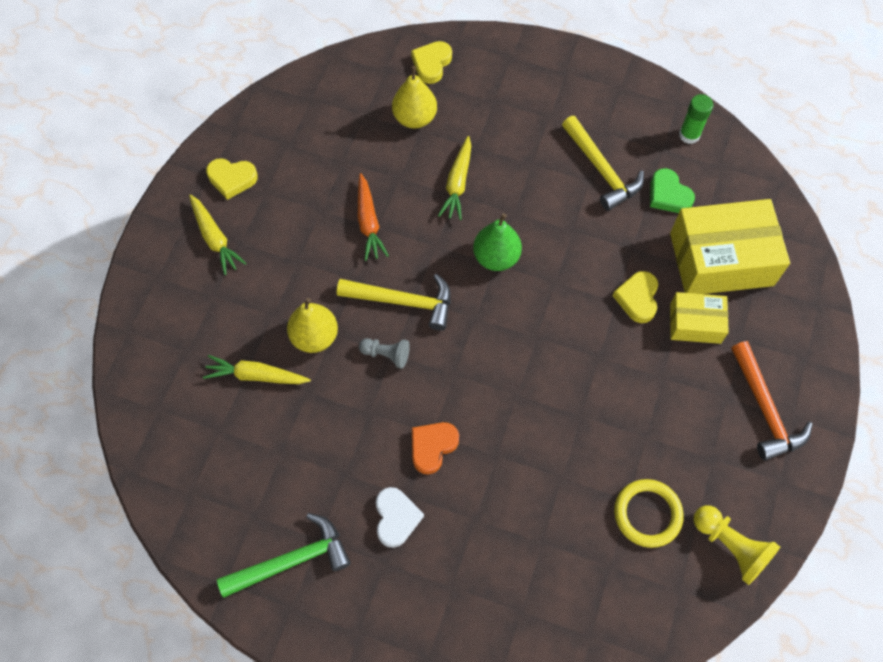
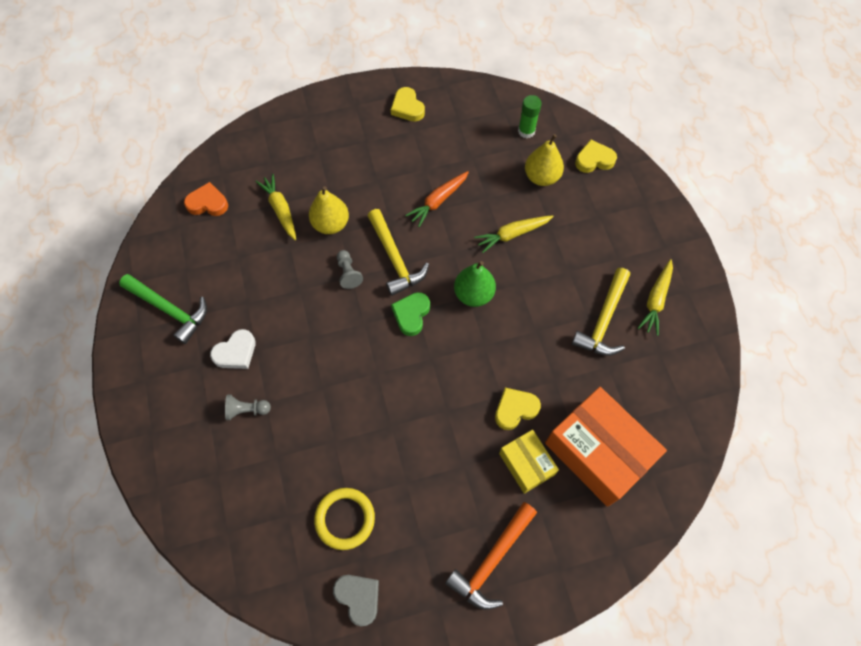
camera: 55 degrees right, 0 degrees up
yellow carrot [189,194,246,275] -> yellow carrot moved to [638,259,673,336]
orange heart [412,422,459,475] -> orange heart moved to [184,182,228,216]
green heart [650,168,695,213] -> green heart moved to [391,292,430,336]
yellow box [670,199,790,294] -> orange box [545,387,667,507]
green glue stick [679,94,713,144] -> green glue stick moved to [518,95,541,138]
yellow pawn [693,505,780,585] -> grey heart [333,575,379,626]
none -> grey pawn [225,395,271,420]

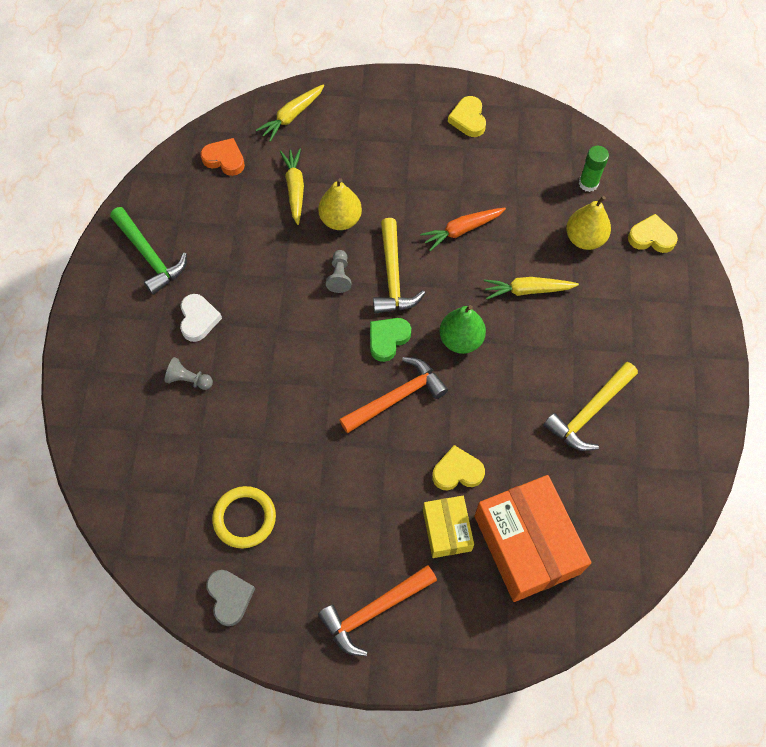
camera: 20 degrees right, 0 degrees up
white heart [210,329,256,369] -> white heart turned 75 degrees counterclockwise [180,294,222,342]
yellow carrot [638,259,673,336] -> yellow carrot moved to [256,84,324,142]
none -> orange hammer [339,357,448,433]

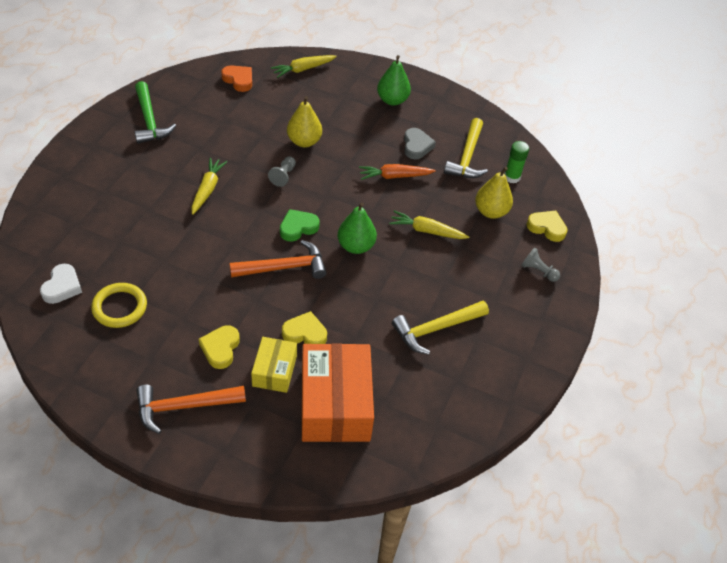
camera: 15 degrees right, 15 degrees down
grey pawn [164,357,213,390] -> grey pawn moved to [521,248,560,282]
white heart [180,294,222,342] -> white heart moved to [40,264,82,304]
grey heart [206,570,255,626] -> grey heart moved to [404,128,436,159]
yellow carrot [280,148,304,225] -> yellow carrot moved to [191,158,227,215]
yellow hammer [373,218,425,313] -> yellow hammer moved to [444,118,488,178]
yellow heart [448,96,486,137] -> yellow heart moved to [199,325,240,369]
none -> green pear [377,55,411,106]

